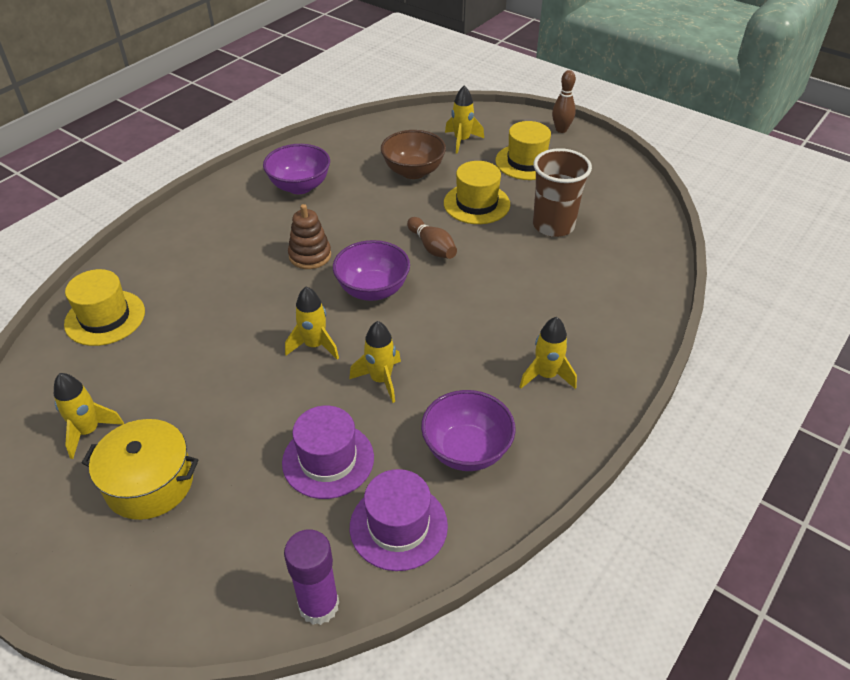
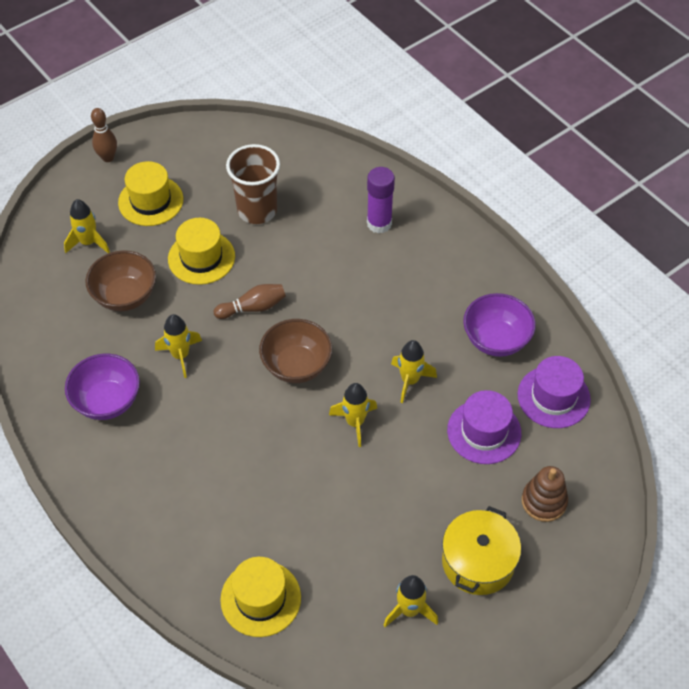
camera: 75 degrees left, 10 degrees up
purple glue stick [284,529,339,625] -> purple glue stick moved to [367,167,395,234]
brown stacking toy [288,204,331,269] -> brown stacking toy moved to [522,466,568,522]
purple bowl [333,240,410,301] -> brown bowl [259,319,332,383]
yellow rocket [520,317,577,389] -> yellow rocket moved to [155,314,202,378]

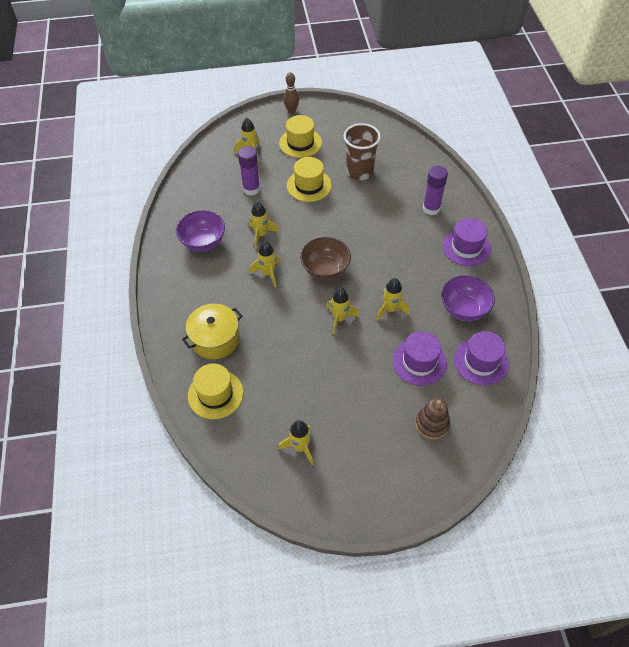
camera: 30 degrees right, 0 degrees up
brown bowl [86,250,156,311] -> purple glue stick [238,146,260,195]
brown bowling pin [214,284,286,319] -> none
yellow pot [442,506,521,595] -> yellow pot moved to [182,304,242,359]
none -> yellow rocket [250,241,280,287]
none -> purple hat [442,218,491,266]

